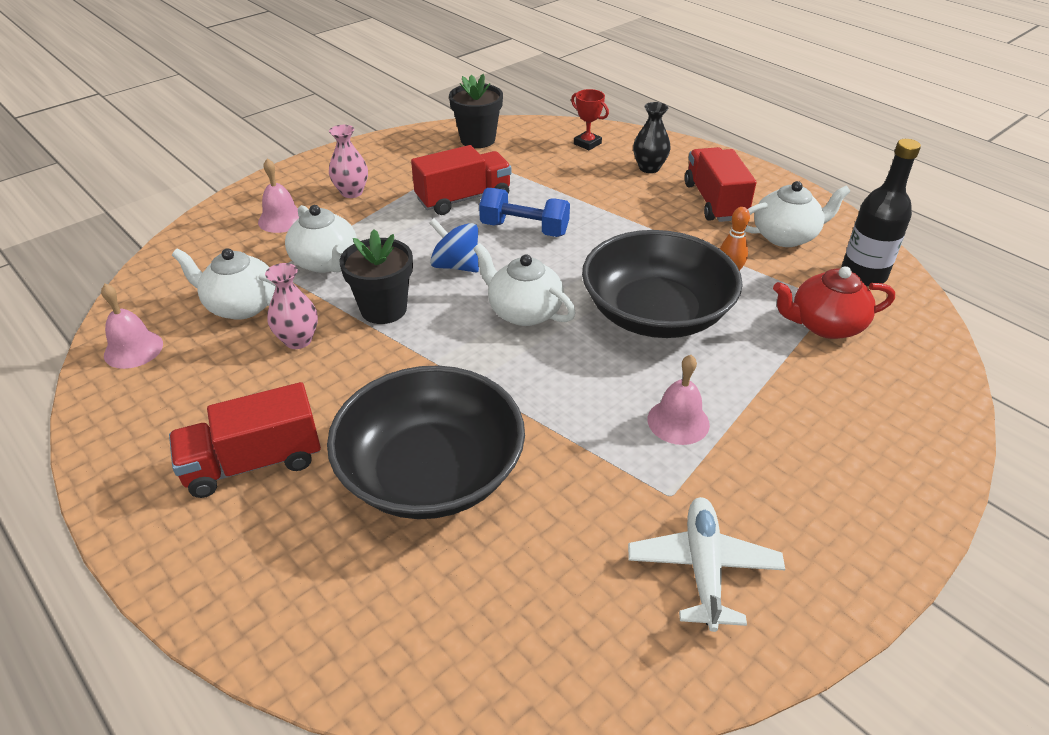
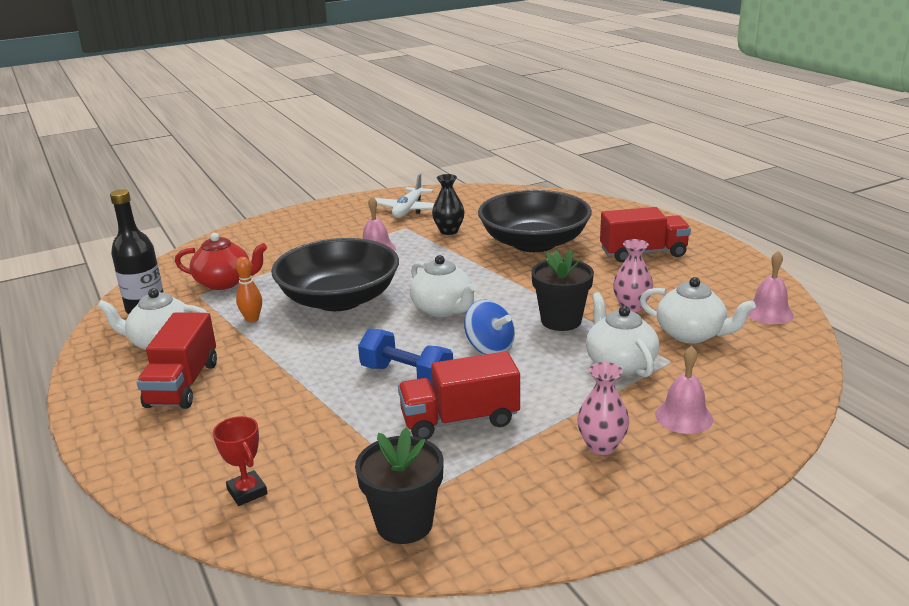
camera: 165 degrees left, 15 degrees down
black vase [633,102,671,173] -> black vase moved to [432,174,465,235]

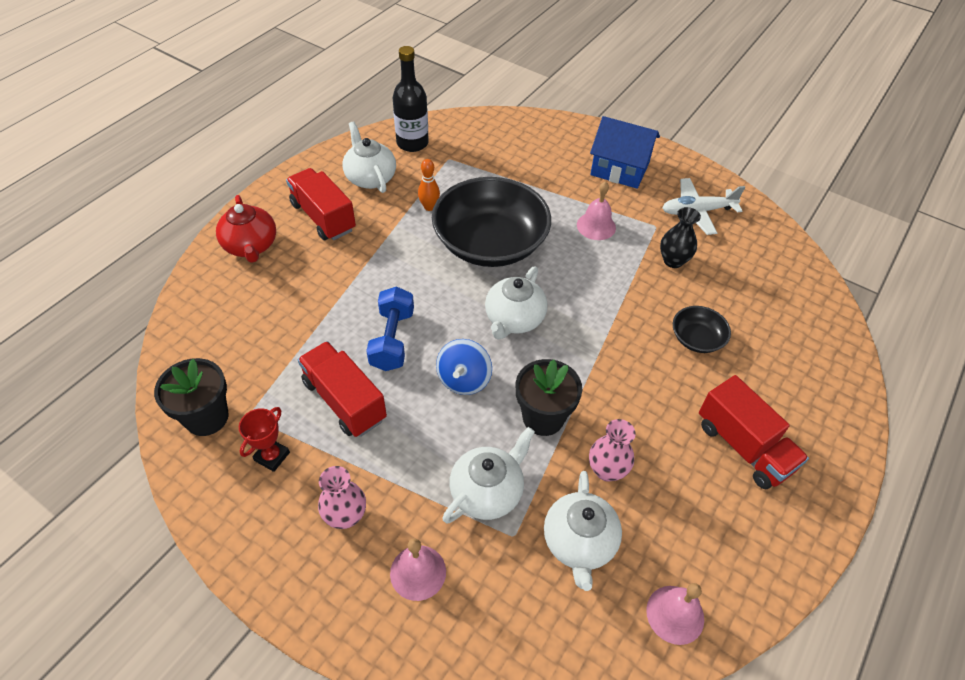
camera: 60 degrees right, 25 degrees up
red truck [137,312,217,409] -> red truck turned 75 degrees clockwise [286,168,356,240]
red teapot [175,233,267,290] -> red teapot moved to [216,195,276,263]
red trophy [213,416,268,506] -> red trophy moved to [239,407,290,472]
black bowl [478,190,592,252] -> black bowl [673,306,731,353], size x0.45
none -> blue house [590,116,660,189]

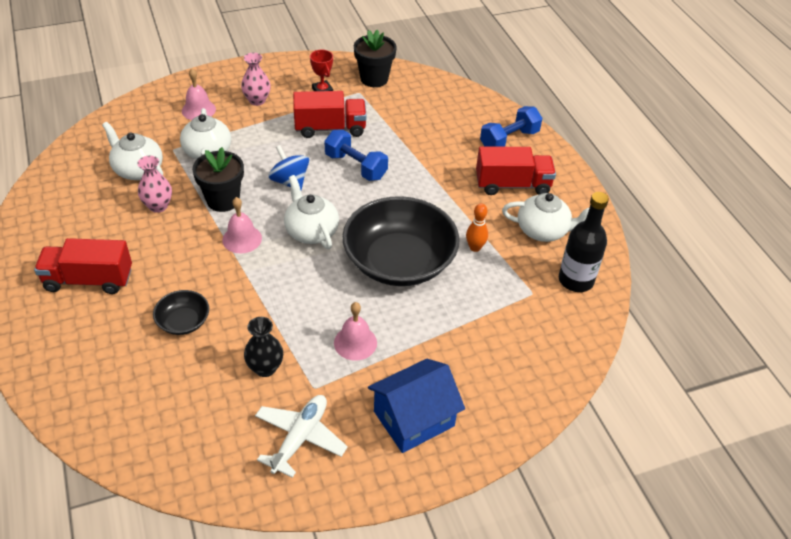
camera: 125 degrees right, 5 degrees down
red teapot [216,195,276,263] -> blue dumbbell [480,106,542,147]
pink bell [646,583,704,645] -> pink bell moved to [222,197,262,253]

